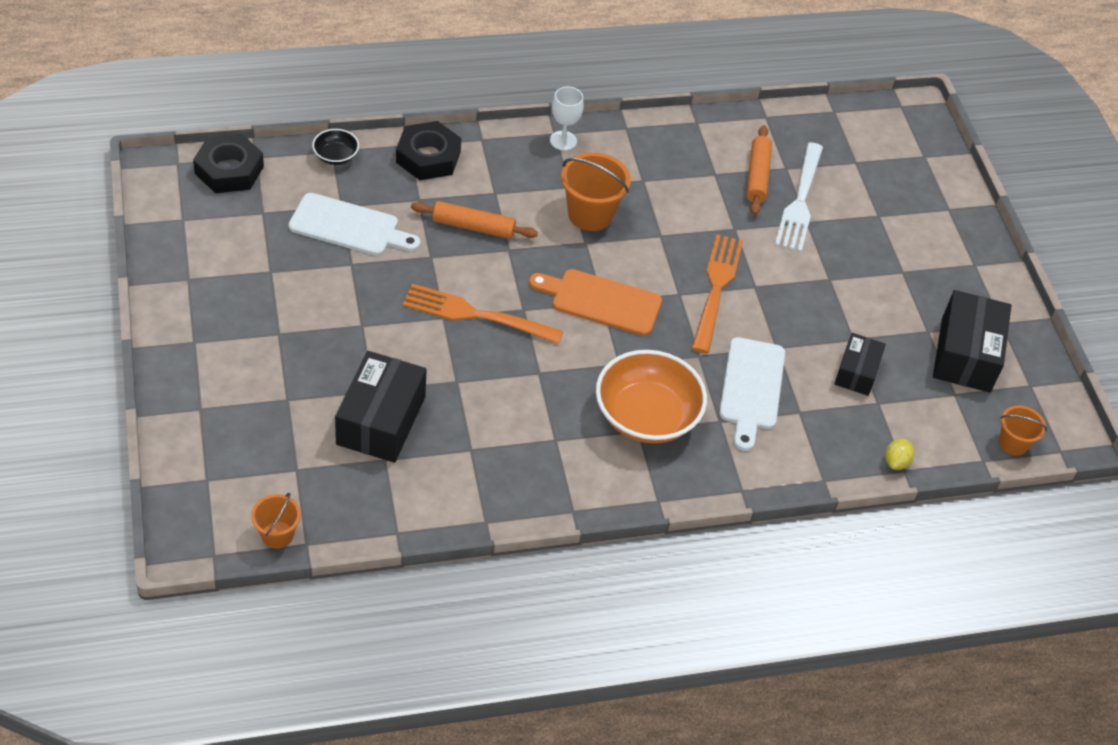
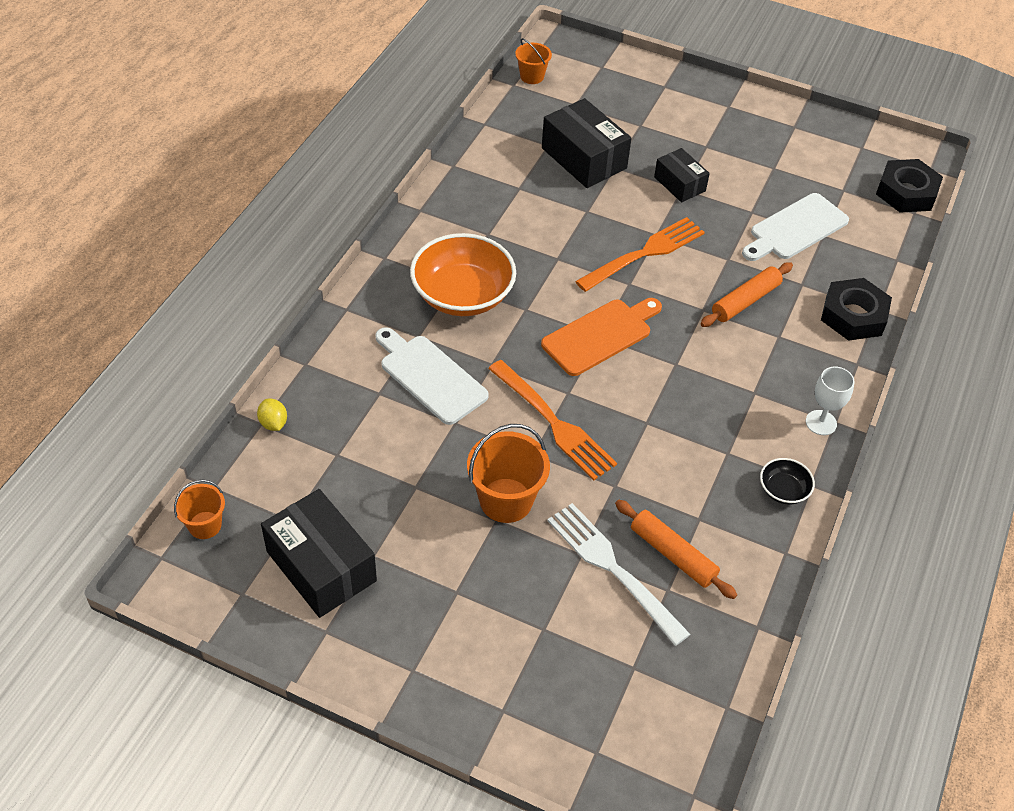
camera: 130 degrees right, 0 degrees up
black bowl [312,129,359,165] -> black bowl moved to [760,458,815,504]
orange bucket [561,152,631,231] -> orange bucket moved to [467,424,550,523]
black box [834,333,886,396] -> black box moved to [654,148,710,202]

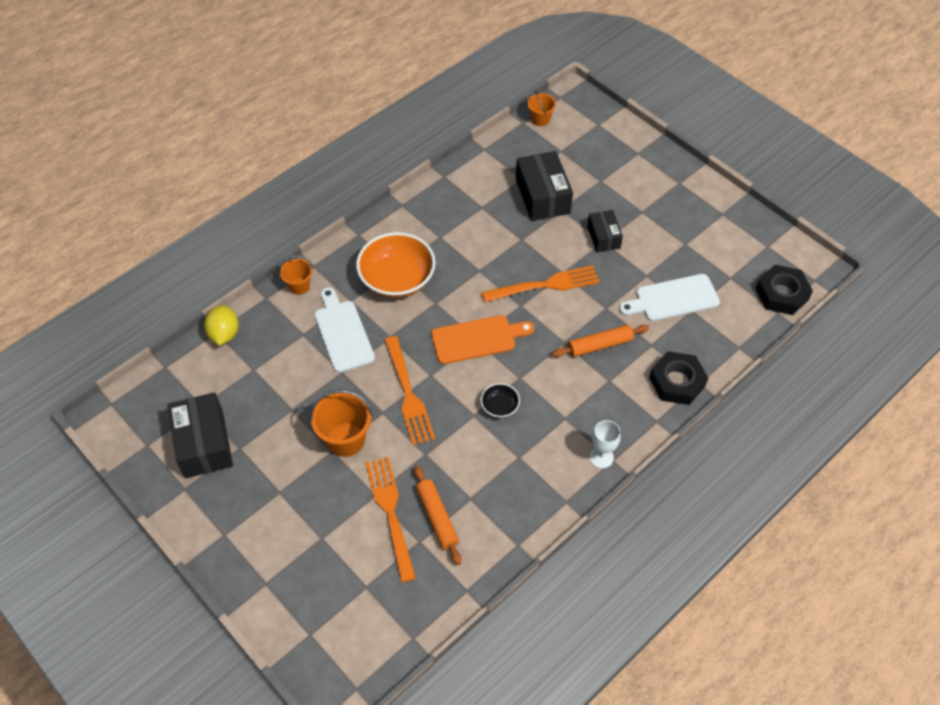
camera: 25 degrees right, 5 degrees up
orange bucket [174,480,225,539] -> orange bucket moved to [279,256,313,295]
yellow lemon [257,399,287,431] -> yellow lemon [204,305,239,346], size x1.62
white fork [547,503,690,646] -> orange fork [365,457,416,583]
black bowl [760,458,815,504] -> black bowl moved to [480,383,520,418]

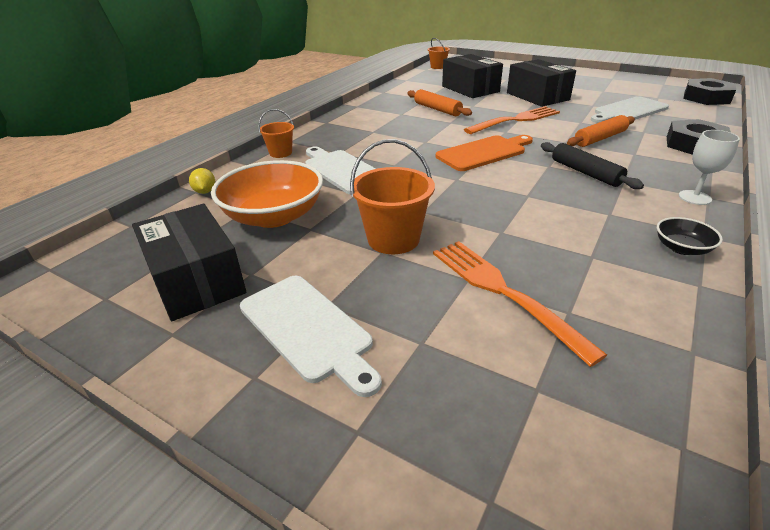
camera: 15 degrees left, 20 degrees down
yellow lemon [204,305,239,346] -> yellow lemon [189,168,215,194], size x0.62
orange bowl [356,232,435,298] -> orange bowl moved to [211,160,323,228]
orange fork [384,336,435,445] -> none
orange rolling pin [414,466,462,565] -> orange rolling pin moved to [407,89,472,116]
black bowl [480,383,520,418] -> black bowl moved to [657,217,723,255]
black box [587,210,623,252] -> black box [507,59,576,107], size x1.68
none -> white cutting board [240,276,382,397]
none -> black rolling pin [541,142,644,189]

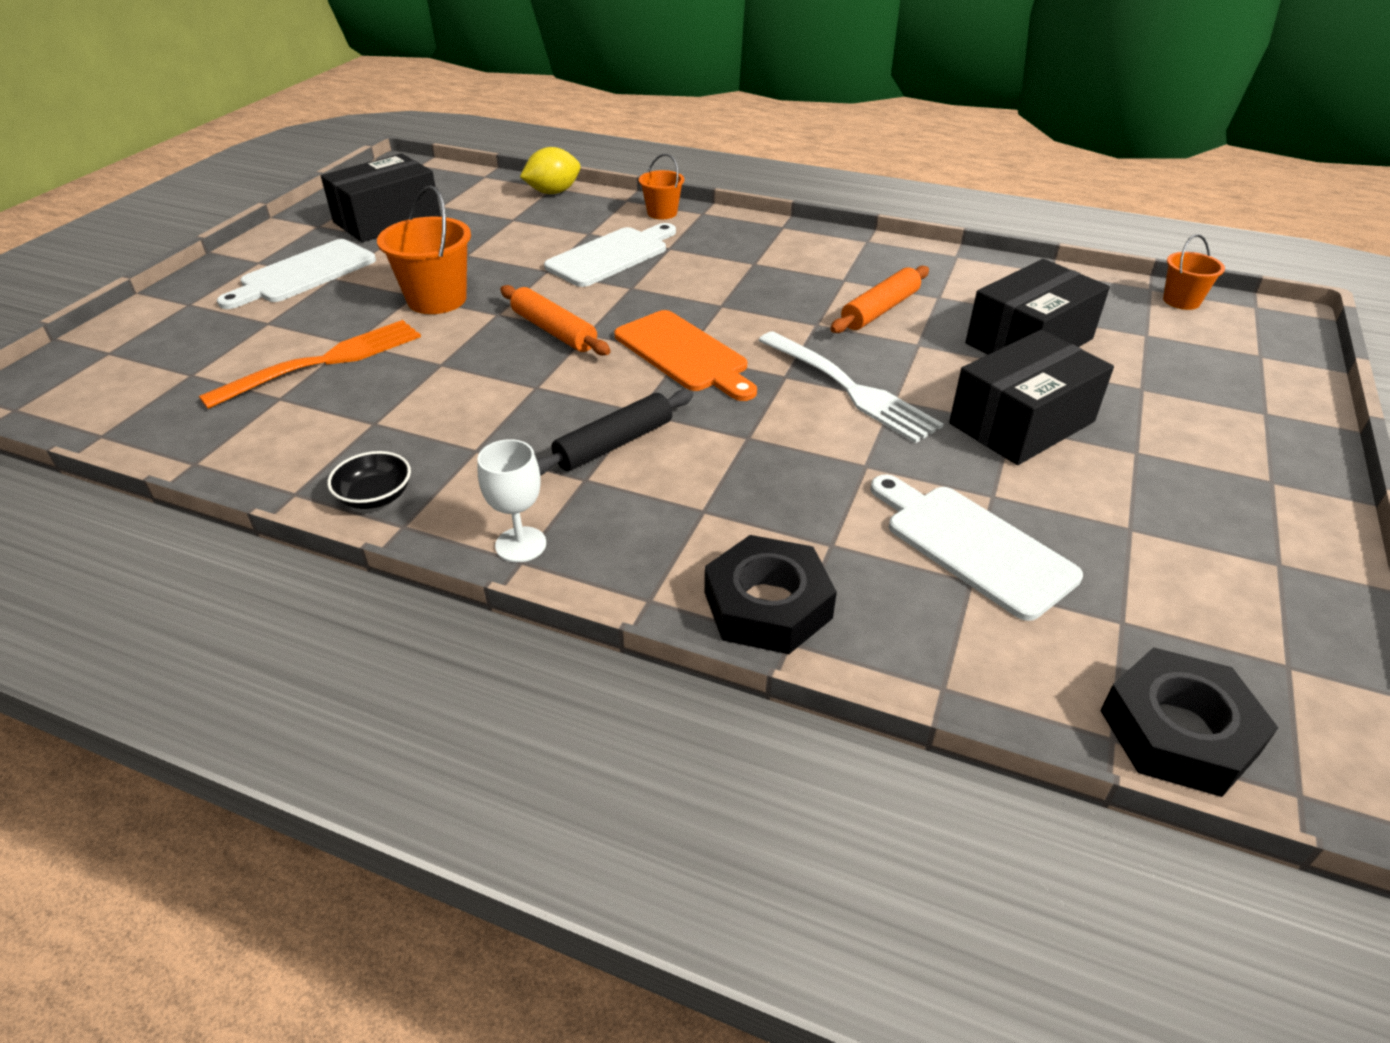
camera: 80 degrees right, 5 degrees up
yellow lemon [189,168,215,194] -> yellow lemon [520,147,581,194], size x1.62
orange bowl [211,160,323,228] -> none
orange fork [464,106,560,134] -> white fork [758,331,944,443]
orange rolling pin [567,115,635,147] -> orange rolling pin moved to [500,285,611,356]

